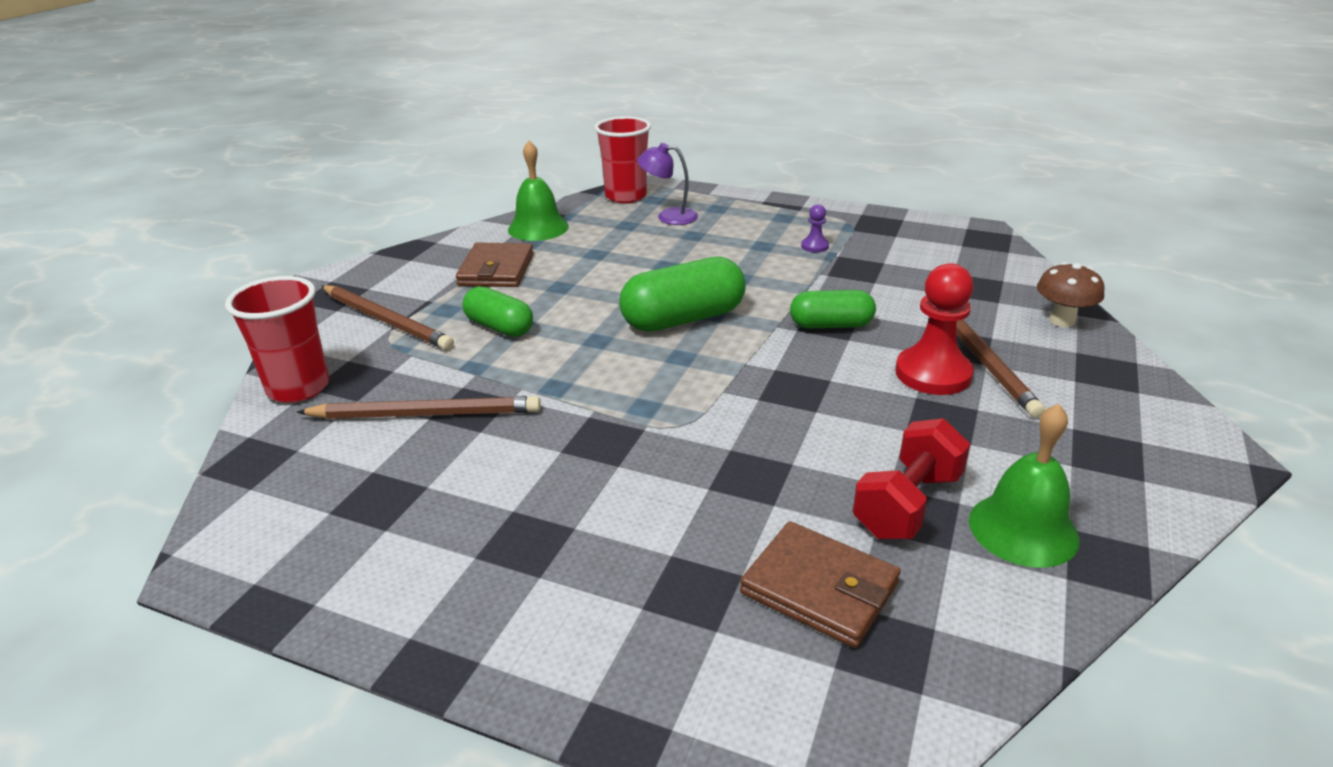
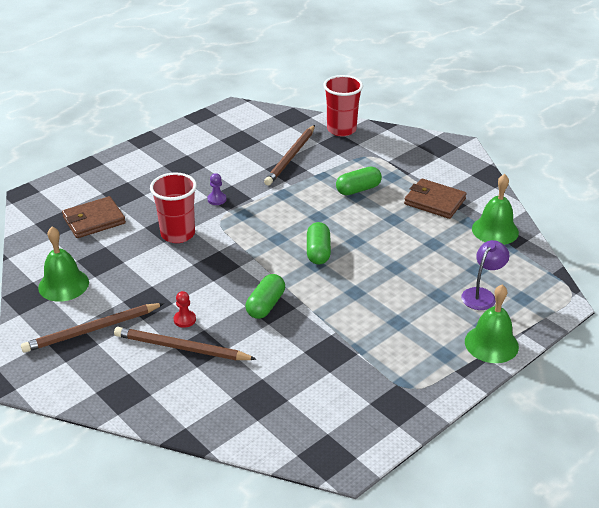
camera: 115 degrees right, 5 degrees up
brown pencil [321,285,454,350] -> brown pencil moved to [21,303,165,353]
red cup [594,116,651,203] -> red cup moved to [150,172,197,243]
green capsule [619,257,746,332] -> green capsule [307,222,331,265], size x0.63
purple pawn [801,204,829,253] -> purple pawn moved to [207,173,226,205]
red dumbbell [853,418,970,539] -> none
red pawn [895,263,974,395] -> red pawn [174,291,196,328], size x0.47
brown mushroom [1037,262,1105,327] -> none
none -> green bell [465,284,519,363]

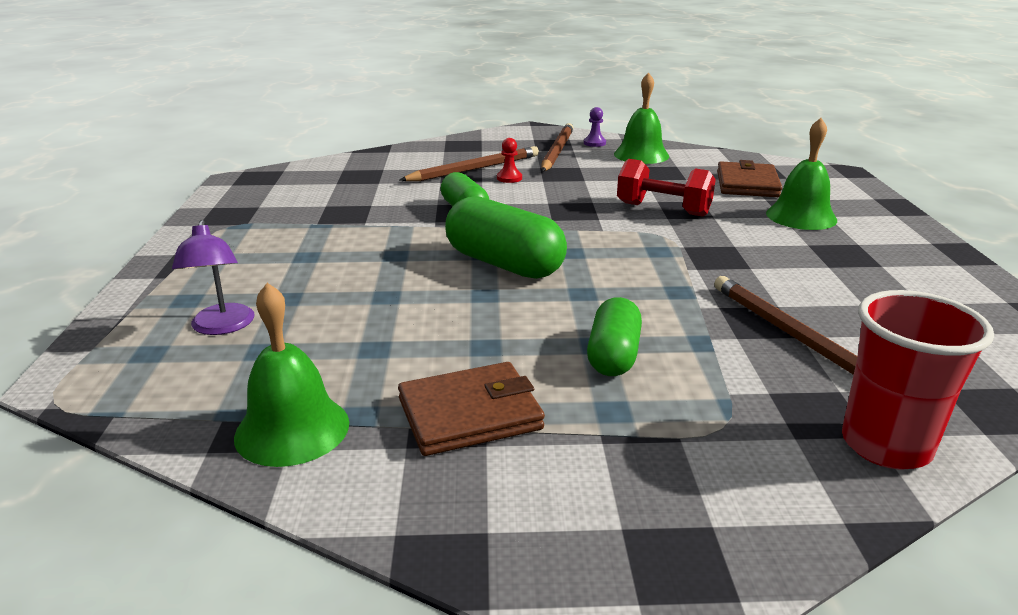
camera: 130 degrees right, 10 degrees down
red cup [150,172,197,243] -> red dumbbell [617,159,716,217]
purple pawn [207,173,226,205] -> purple pawn moved to [584,107,606,147]
green capsule [307,222,331,265] -> green capsule [445,196,567,279], size x1.59
green bell [465,284,519,363] -> green bell moved to [766,118,837,230]

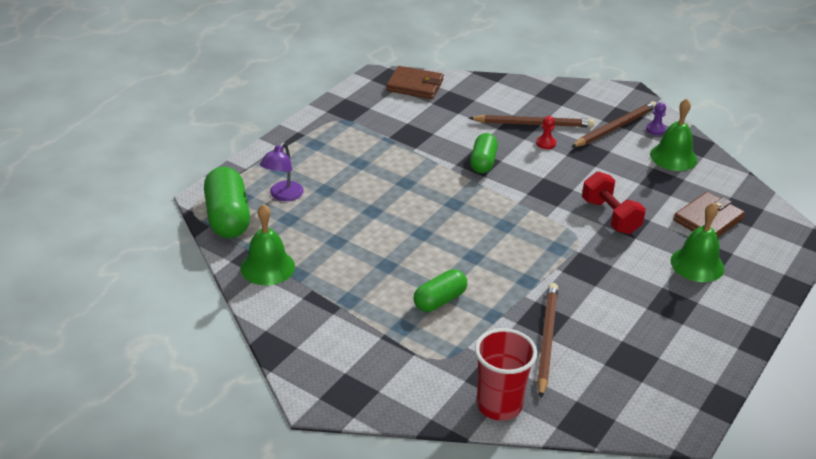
camera: 35 degrees right, 10 degrees up
brown wallet [398,362,545,456] -> brown wallet moved to [386,66,444,99]
green capsule [445,196,567,279] -> green capsule moved to [204,167,250,238]

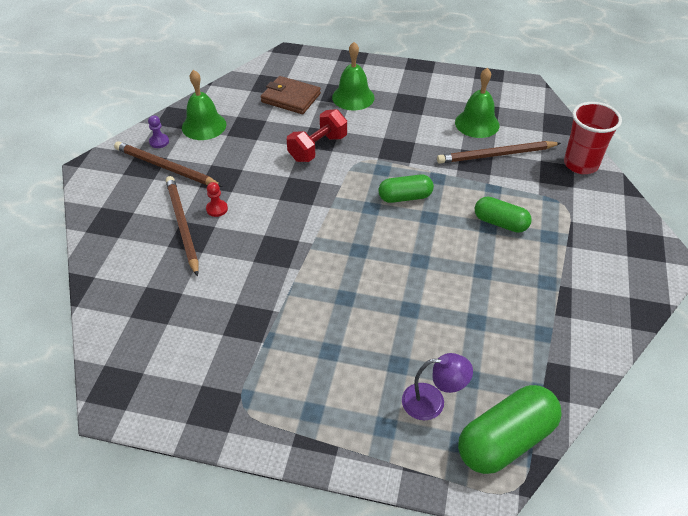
camera: 110 degrees left, 10 degrees up
green bell [241,204,295,285] -> green bell moved to [455,68,500,138]
brown wallet [386,66,444,99] -> none
green capsule [470,133,498,173] -> green capsule moved to [378,174,434,203]

